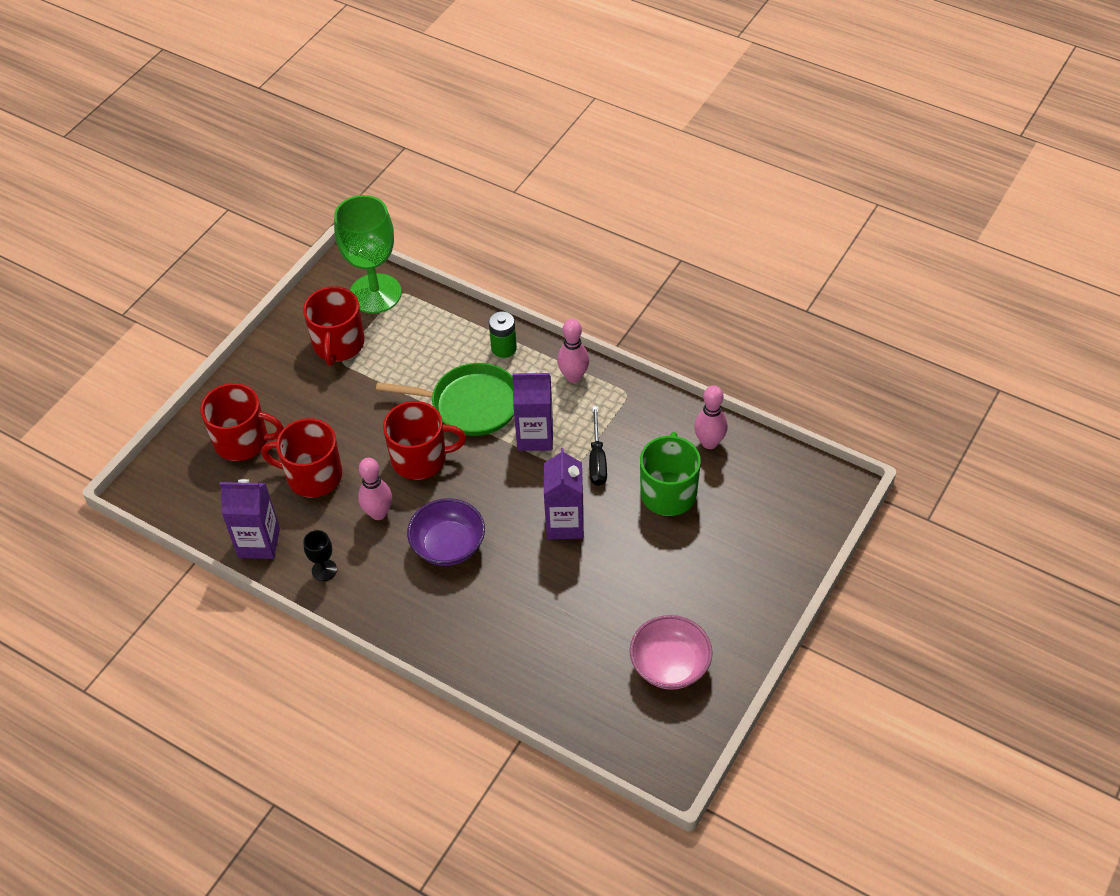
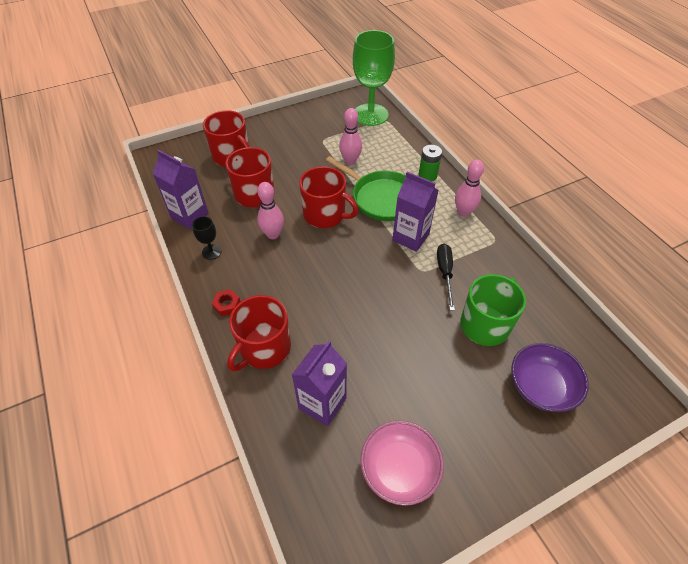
camera: 30 degrees right, 0 degrees up
red mug [303,286,364,366] -> red mug moved to [227,295,291,372]
purple bowl [407,498,485,566] -> purple bowl moved to [511,343,589,412]
purple carton [544,448,584,539] -> purple carton moved to [292,341,347,426]
black screwdriver [589,406,607,486] -> black screwdriver turned 150 degrees clockwise [437,244,455,311]
pink bowling pin [694,385,728,449] -> pink bowling pin moved to [339,108,362,165]
none -> red nut [212,289,241,316]

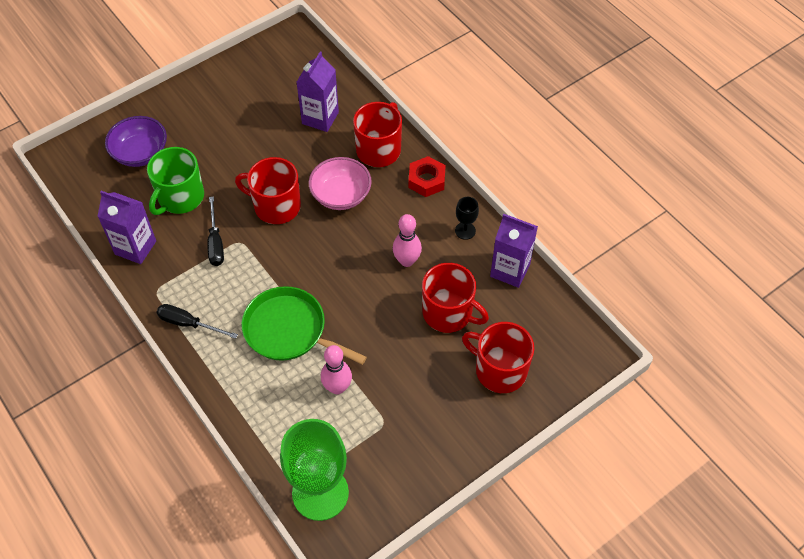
camera: 170 degrees right, 5 degrees up
red nut [212,289,241,316] -> red nut [408,156,446,197], size x1.56
red mug [299,166,359,228] -> red mug moved to [235,157,301,224]
pink bowl [360,420,444,506] -> pink bowl moved to [309,157,372,210]
purple carton [392,172,439,252] -> purple carton moved to [97,191,156,264]
green battery [419,145,442,181] -> none
pink bowling pin [455,160,484,217] -> black screwdriver [156,304,238,339]

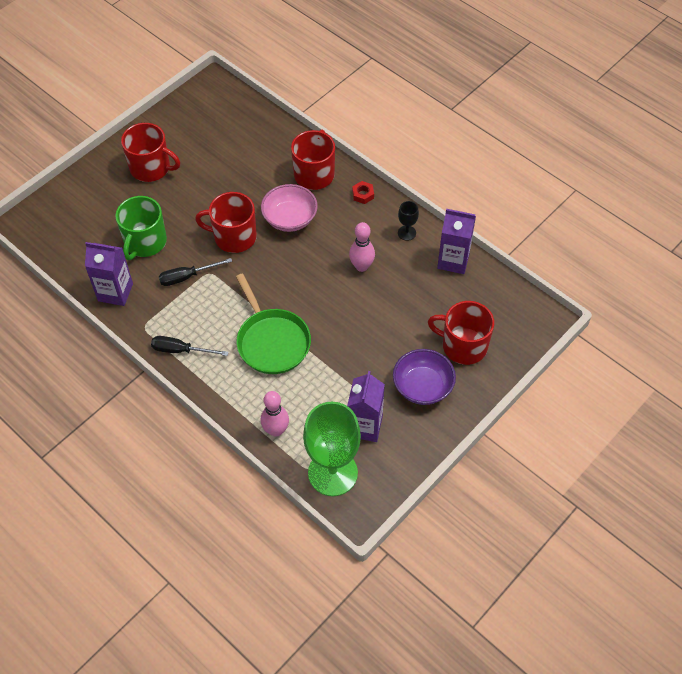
camera: 10 degrees left, 0 degrees up
purple bowl [105,116,167,167] -> purple bowl moved to [393,349,456,405]
black screwdriver [207,196,224,266] -> black screwdriver turned 90 degrees clockwise [159,258,232,286]
green pan [242,286,367,365] -> green pan turned 135 degrees counterclockwise [236,274,311,374]
purple carton [297,52,339,132] -> purple carton moved to [347,371,385,442]
pink bowling pin [321,345,352,394] -> pink bowling pin moved to [261,391,289,437]
red nut [408,156,446,197] -> red nut [352,181,374,204], size x0.64
red mug [422,263,489,333] -> red mug moved to [121,123,180,182]

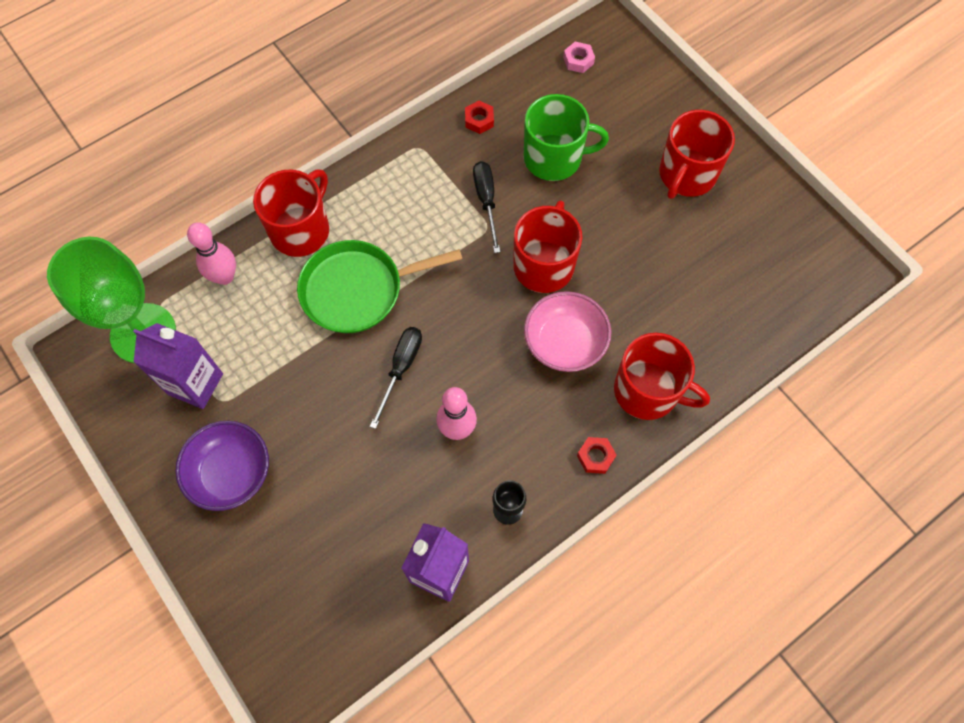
camera: 100 degrees right, 10 degrees up
purple carton [85,242,133,306] -> red nut [465,101,494,134]
green mug [115,196,167,260] -> green mug turned 150 degrees clockwise [524,94,609,181]
black screwdriver [151,336,229,356] -> black screwdriver moved to [370,327,422,429]
red mug [428,301,494,365] -> red mug moved to [253,170,329,257]
none -> pink nut [563,42,595,73]

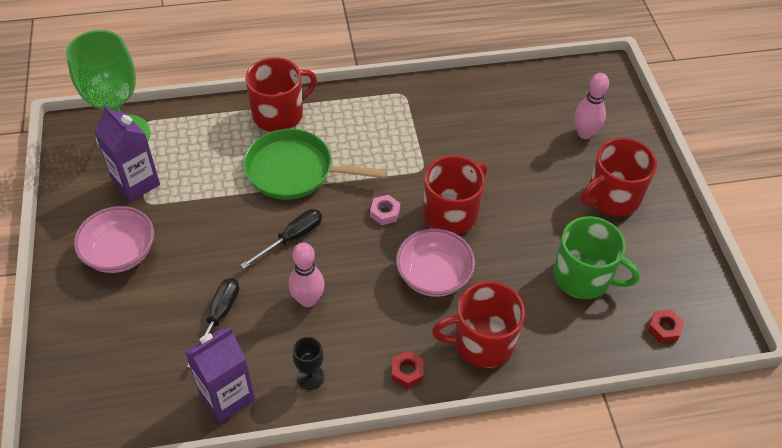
camera: 25 degrees right, 15 degrees down
purple bowl [176,421,269,511] -> pink bowl [74,206,154,273]
pink bowling pin [187,223,236,285] -> pink bowling pin moved to [574,73,609,139]
red nut [465,101,494,134] -> red nut moved to [648,310,684,343]
black screwdriver [473,161,500,253] -> black screwdriver moved to [187,278,239,368]
green mug [524,94,609,181] -> green mug moved to [553,216,640,299]
pink nut [563,42,595,73] -> pink nut moved to [370,195,400,225]
red mug [614,333,710,420] -> red mug turned 120 degrees clockwise [432,281,525,368]

